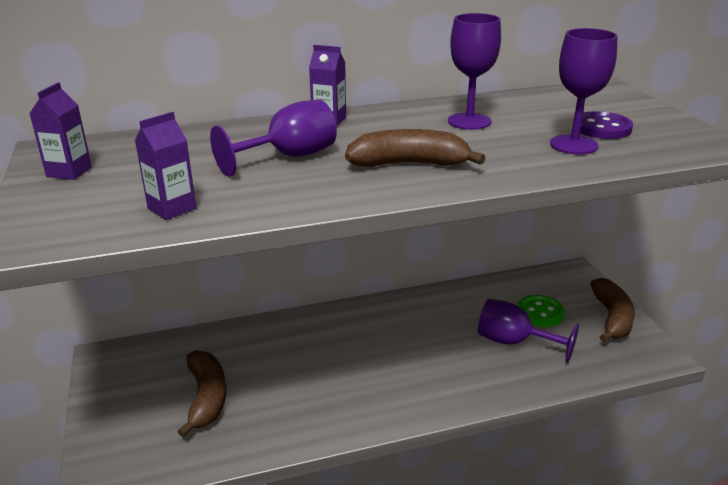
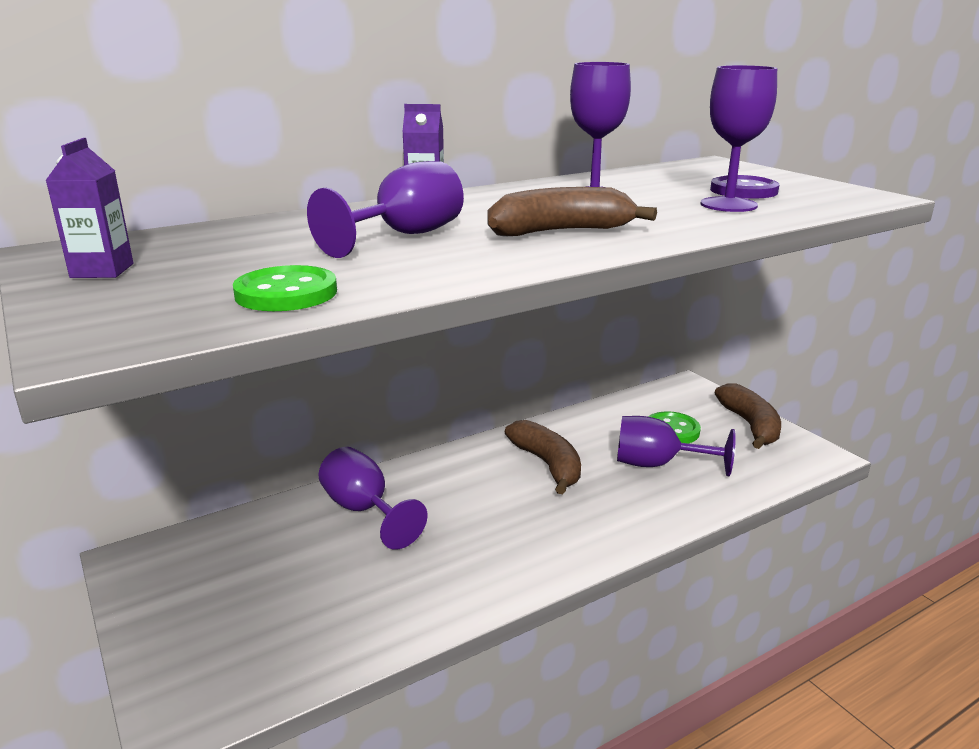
camera: 15 degrees left, 5 degrees down
purple carton [135,112,197,220] -> green button [233,265,337,311]
brown banana [178,350,226,438] -> brown banana moved to [505,420,581,494]
none -> purple goblet [319,447,427,550]

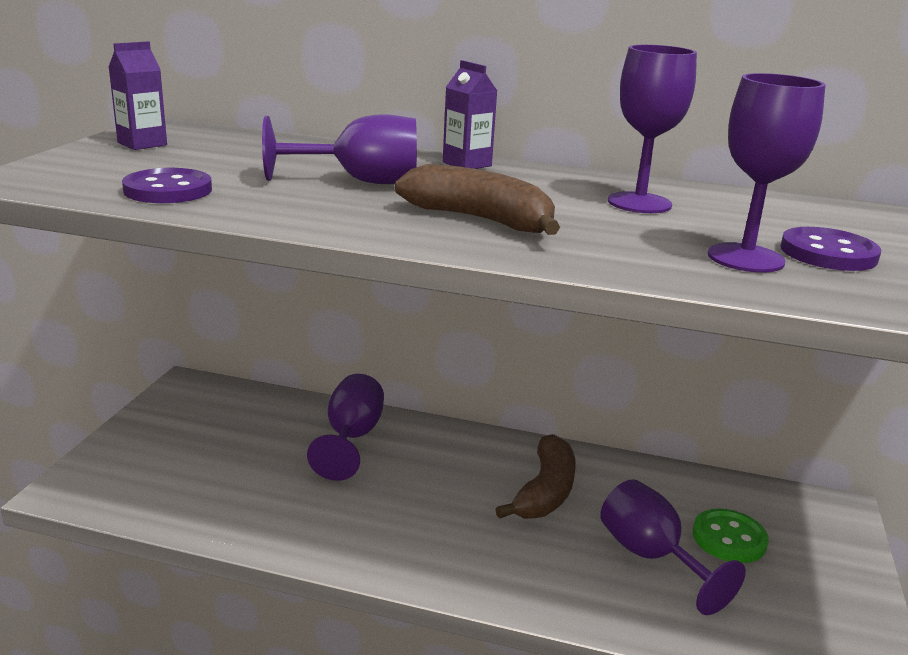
camera: 45 degrees right, 0 degrees up
green button [233,265,337,311] -> purple button [122,168,212,203]
brown banana [715,383,781,449] -> none

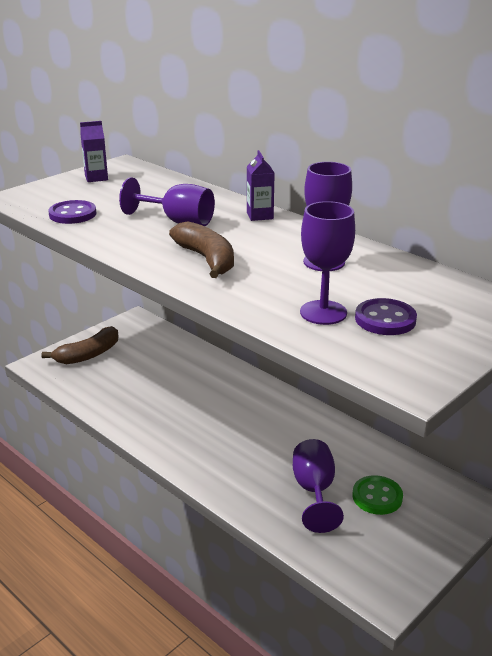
camera: 30 degrees right, 5 degrees up
purple goblet [307,374,384,481] -> none
brown banana [495,434,576,519] -> brown banana moved to [42,326,118,364]

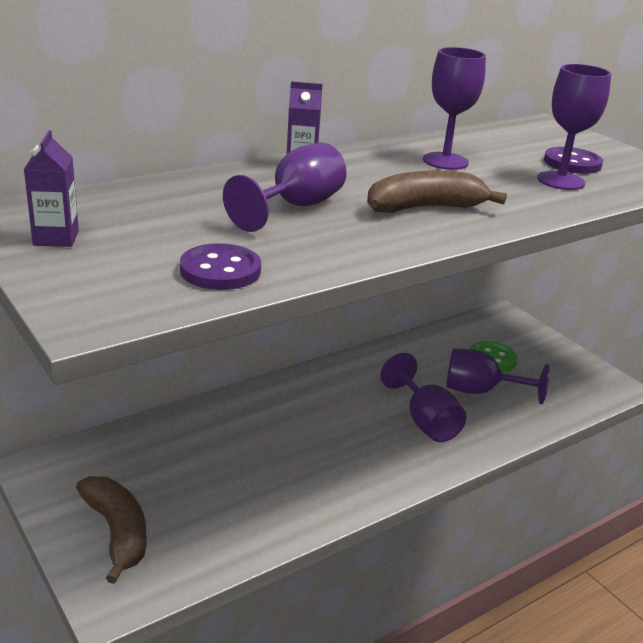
camera: 80 degrees left, 0 degrees up
none -> purple goblet [380,353,466,442]

